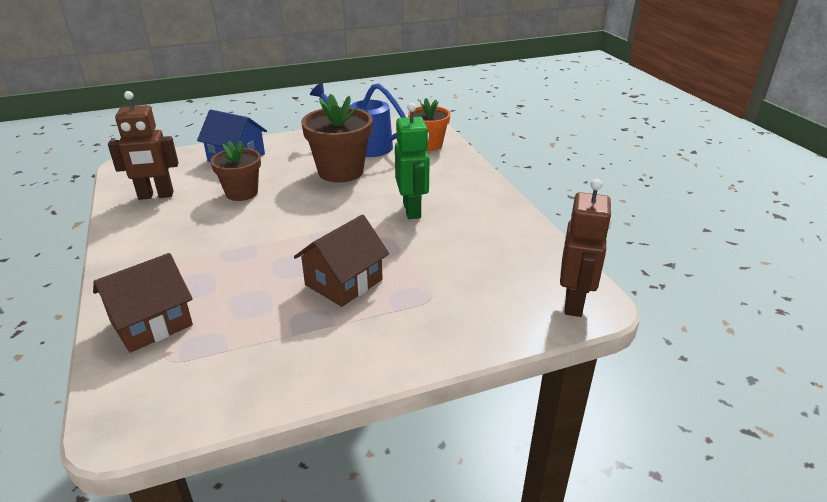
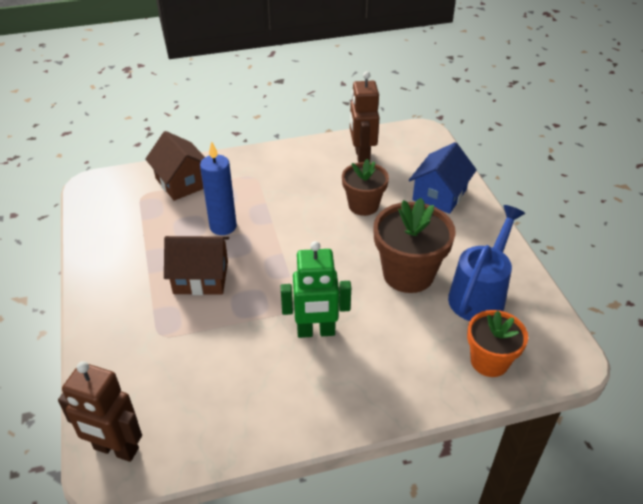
camera: 95 degrees right, 10 degrees up
brown house [294,214,389,307] -> brown house turned 45 degrees counterclockwise [164,236,229,295]
none -> blue candle [200,141,237,235]

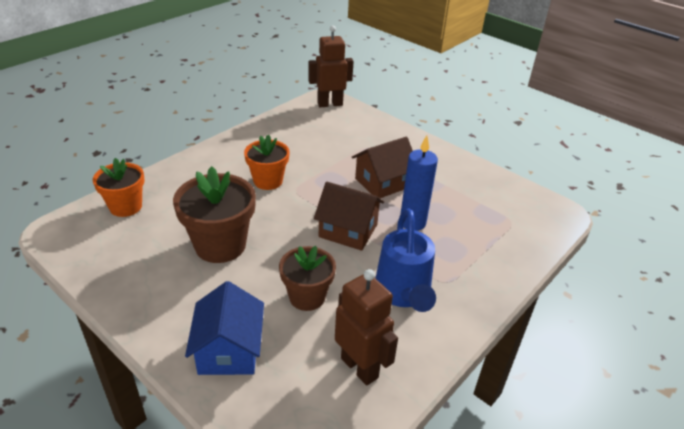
camera: 145 degrees right, 5 degrees down
brown house [145,131,205,201] -> brown house moved to [314,182,384,251]
green robot [281,241,351,338] -> orange flower pot [244,134,290,190]
blue watering can [448,205,525,321] -> blue watering can moved to [376,209,436,312]

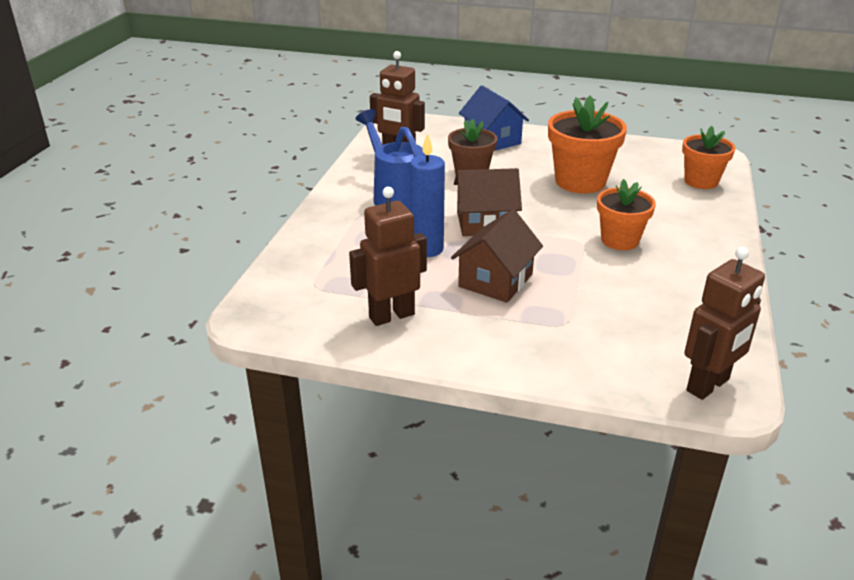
camera: 155 degrees right, 5 degrees down
brown flower pot [173,166,256,263] -> orange flower pot [548,96,627,194]
none -> brown robot [349,187,427,326]

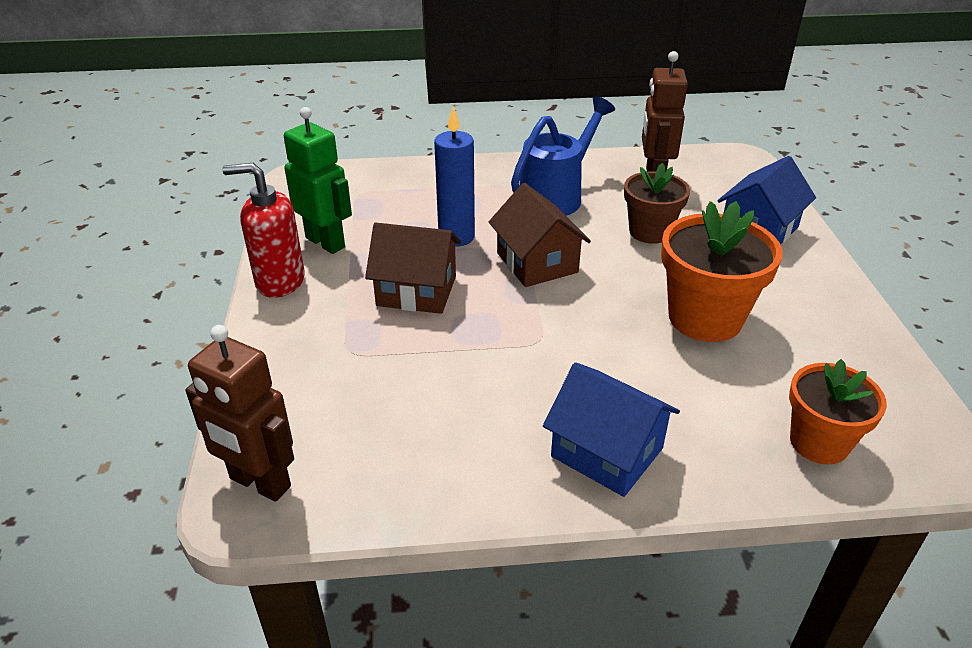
camera: 70 degrees right, 5 degrees up
brown robot [349,187,427,326] -> green robot [284,107,352,254]
orange flower pot [597,179,656,250] -> none
none -> red soap dispenser [222,163,305,298]
none -> blue house [543,362,680,497]

